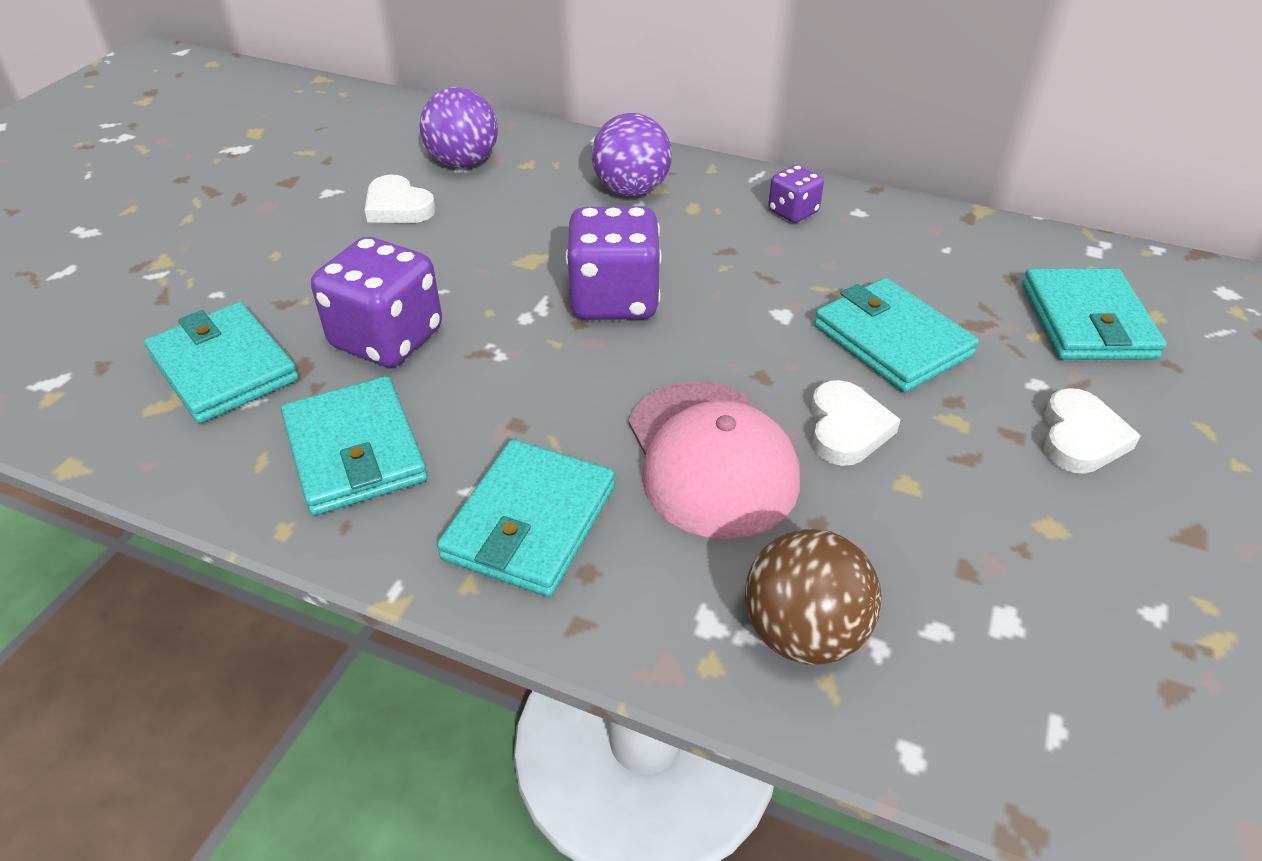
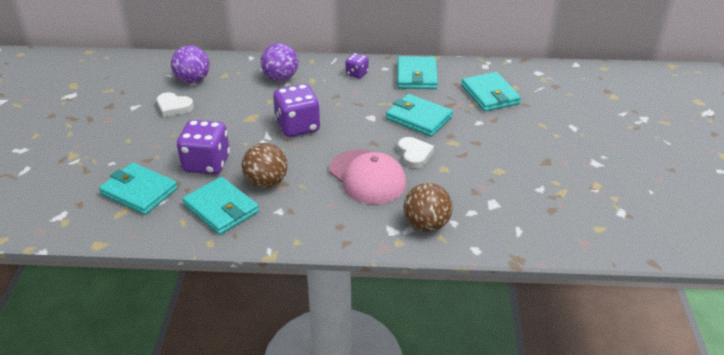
camera: 20 degrees left, 5 degrees down
turquoise wallet [437,439,615,597] -> turquoise wallet moved to [397,56,438,89]
white heart [1043,388,1141,474] -> none
none -> brown ball [242,143,288,188]

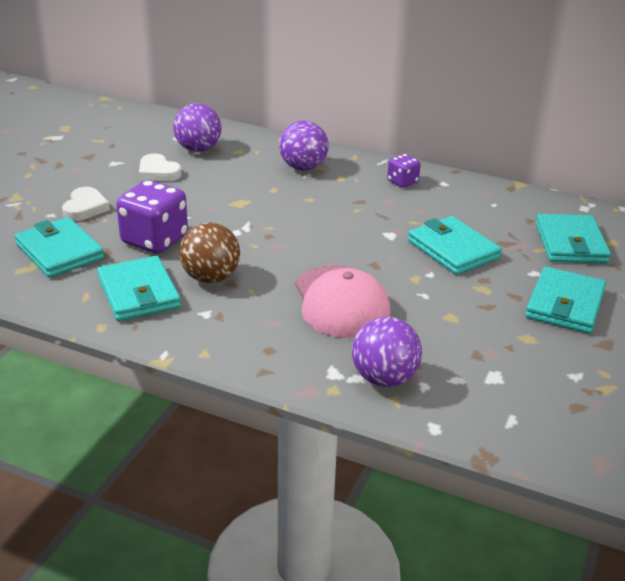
camera: 20 degrees right, 5 degrees down
purple dice [273,84,321,137] -> none
turquoise wallet [397,56,438,89] -> turquoise wallet moved to [525,266,606,334]
white heart [398,137,434,168] -> white heart moved to [62,187,110,221]
brown ball [403,183,453,232] -> purple ball [352,317,422,387]

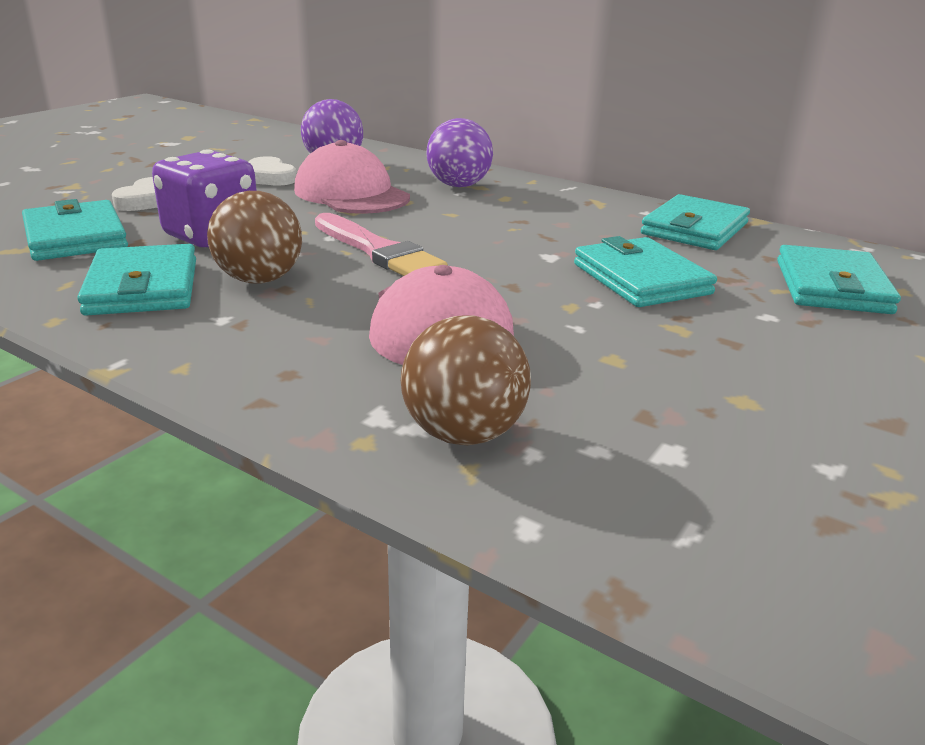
camera: 10 degrees right, 5 degrees down
purple ball [352,317,422,387] -> brown ball [401,315,531,445]
purple dice [387,154,421,188] -> none
turquoise wallet [525,266,606,334] -> turquoise wallet moved to [641,194,750,250]
none -> pink cap [294,140,410,214]
none -> pink brush [315,213,448,276]

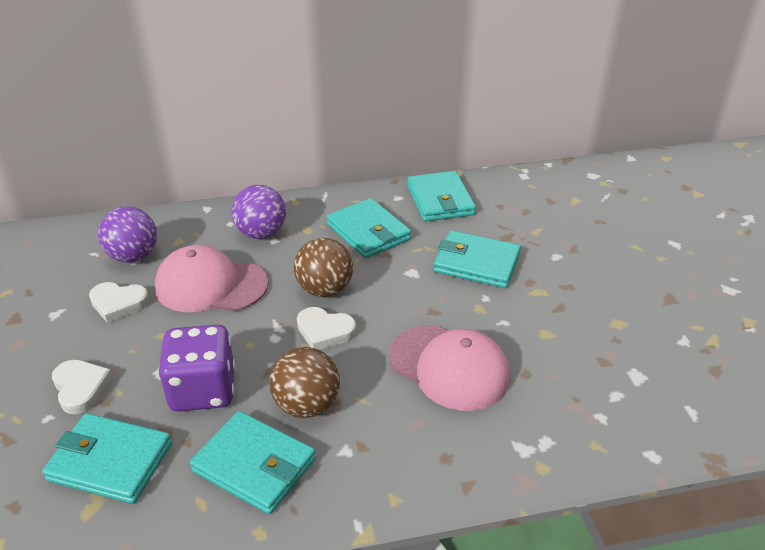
camera: 45 degrees left, 10 degrees up
pink brush [315,213,448,276] -> white heart [297,307,356,350]
brown ball [401,315,531,445] -> brown ball moved to [294,238,353,297]
turquoise wallet [777,245,901,314] -> turquoise wallet moved to [326,198,411,258]

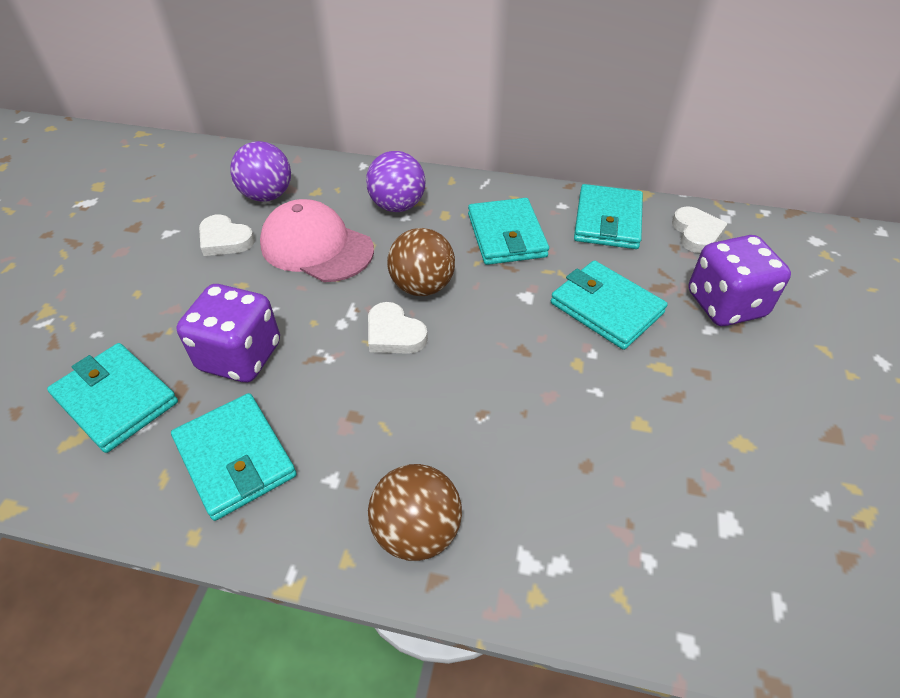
camera: 25 degrees right, 10 degrees up
white heart [52,360,113,414] -> white heart moved to [672,206,728,253]
brown ball [269,347,340,418] -> brown ball moved to [368,464,462,561]
pink cap [389,325,510,411] -> none
none -> purple dice [689,235,791,326]

